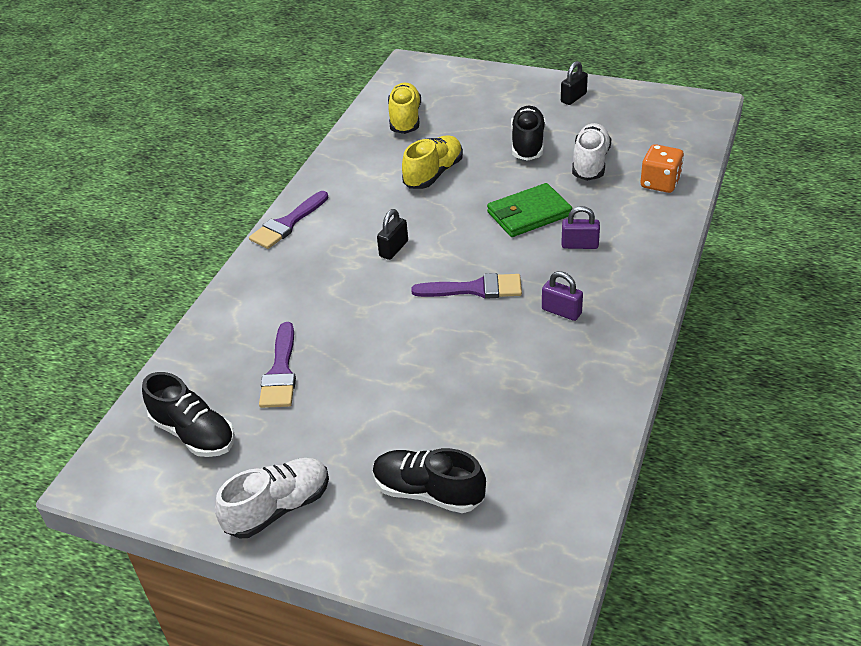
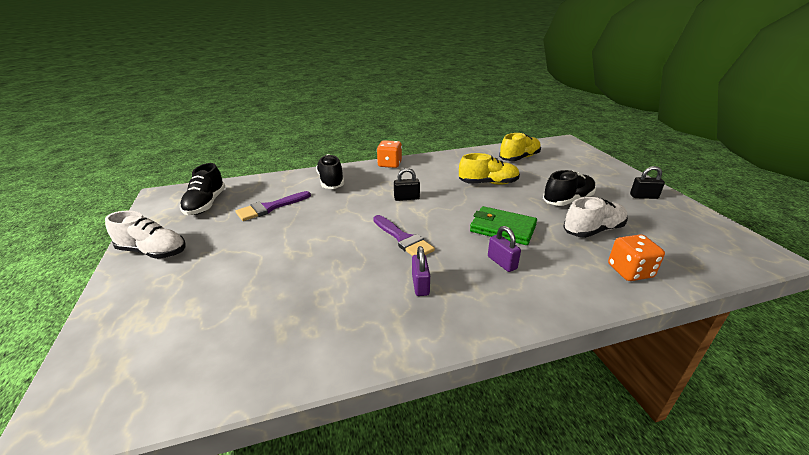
camera: 50 degrees right, 10 degrees down
purple brush [249,191,328,249] -> orange dice [377,140,402,168]
black shoe [373,448,486,513] -> black shoe moved to [316,154,344,189]

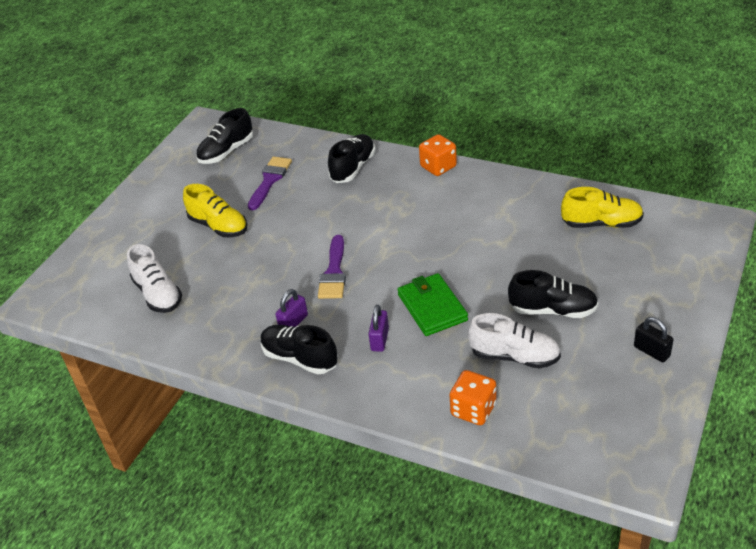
camera: 45 degrees right, 10 degrees up
white shoe [105,211,186,259] -> white shoe moved to [127,244,182,313]
purple brush [236,191,311,221] -> purple brush turned 105 degrees clockwise [248,156,292,210]
black padlock [394,168,420,201] -> none
yellow shoe [459,153,520,185] -> yellow shoe moved to [183,184,247,237]
none -> black shoe [261,325,338,374]

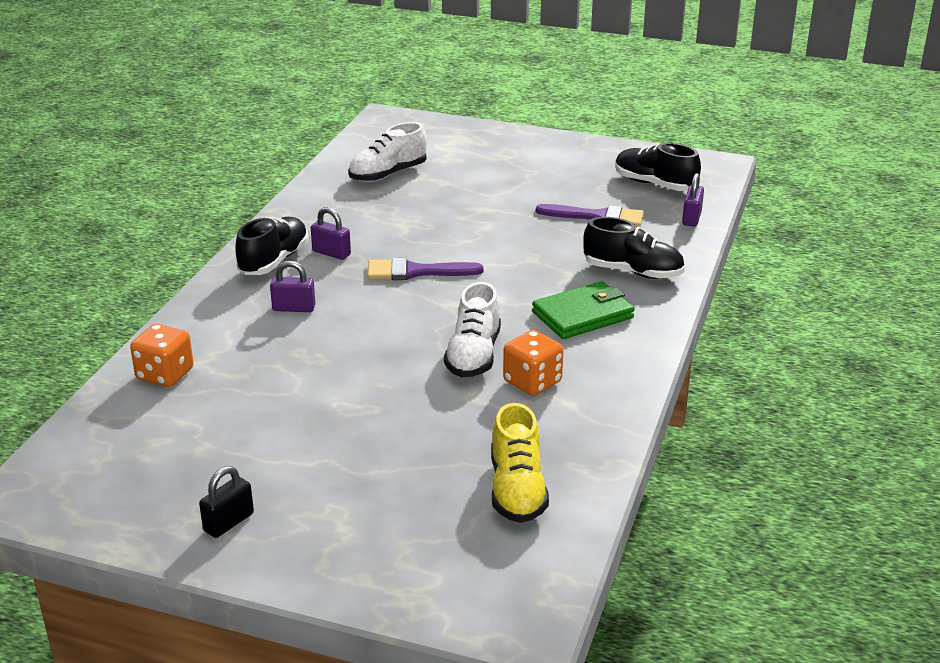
camera: 80 degrees right, 10 degrees down
yellow shoe [183,184,247,237] -> none
green wallet [397,273,468,336] -> green wallet moved to [532,281,635,339]
orange dice [419,134,457,176] -> orange dice moved to [503,330,563,396]
white shoe [468,313,561,368] -> white shoe moved to [444,282,501,377]
black shoe [508,270,598,318] -> none
none -> purple padlock [682,173,704,227]

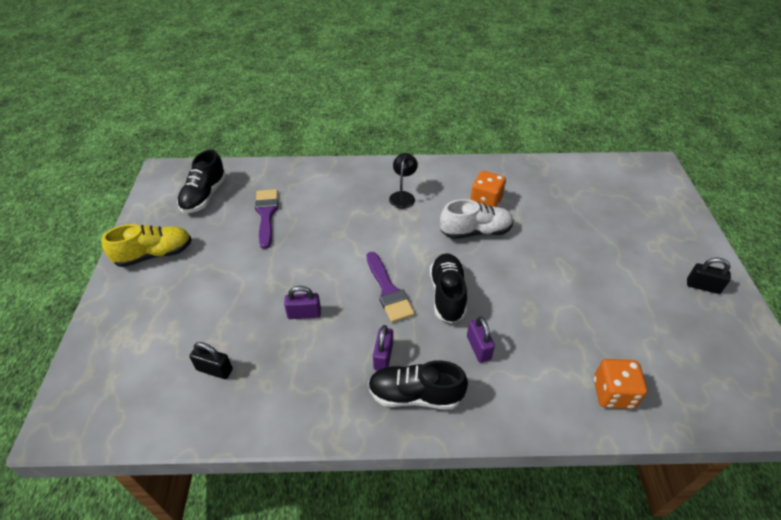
camera: 110 degrees left, 15 degrees up
white shoe [348,122,427,182] -> black padlock [189,342,233,379]
yellow shoe [491,403,549,523] -> yellow shoe moved to [101,224,192,267]
green wallet [532,281,635,339] -> black lamp [389,153,418,209]
black shoe [583,217,685,279] -> black shoe moved to [430,253,467,323]
purple padlock [682,173,704,227] -> purple padlock moved to [284,286,321,319]

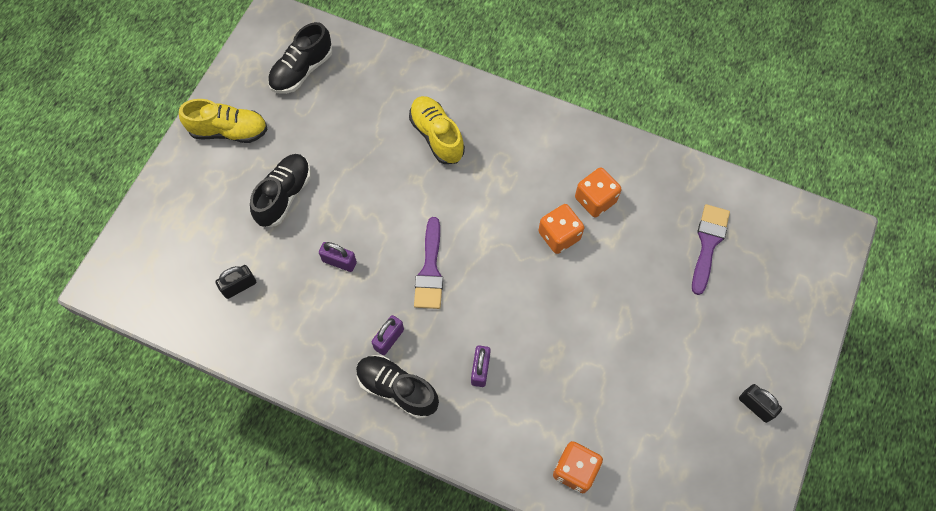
camera: 25 degrees right, 20 degrees up
black padlock [189,342,233,379] -> black padlock turned 75 degrees counterclockwise [215,265,256,299]
purple brush [255,189,278,249] -> purple brush moved to [692,204,730,295]
black lamp [389,153,418,209] -> none
black shoe [430,253,467,323] -> black shoe moved to [250,154,311,227]
white shoe [440,199,514,239] -> orange dice [538,204,584,254]
none -> yellow shoe [409,96,465,164]

